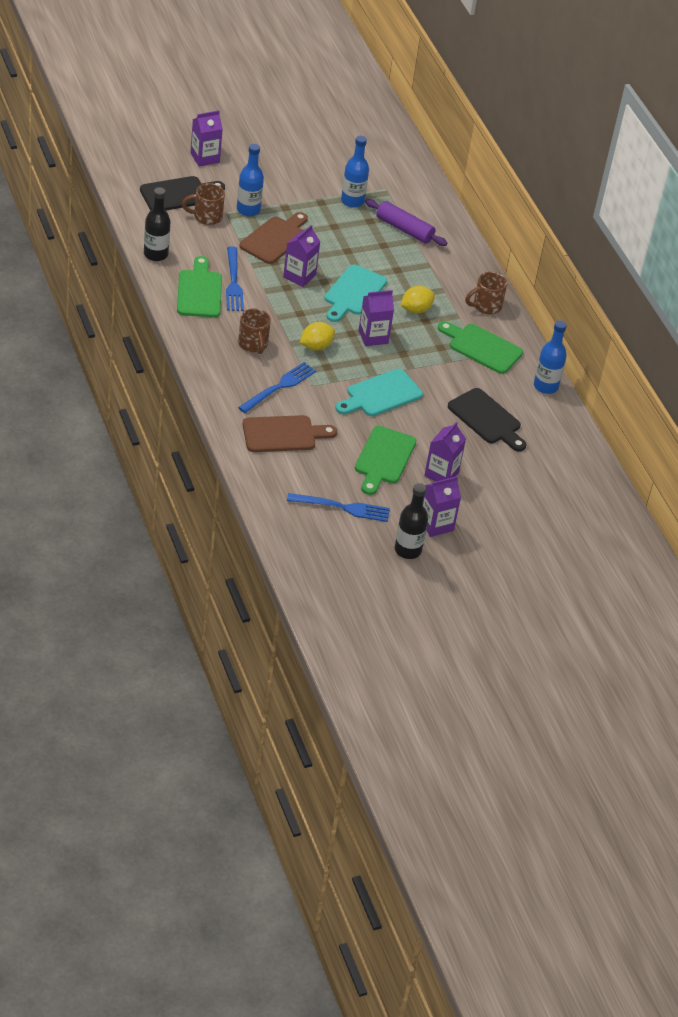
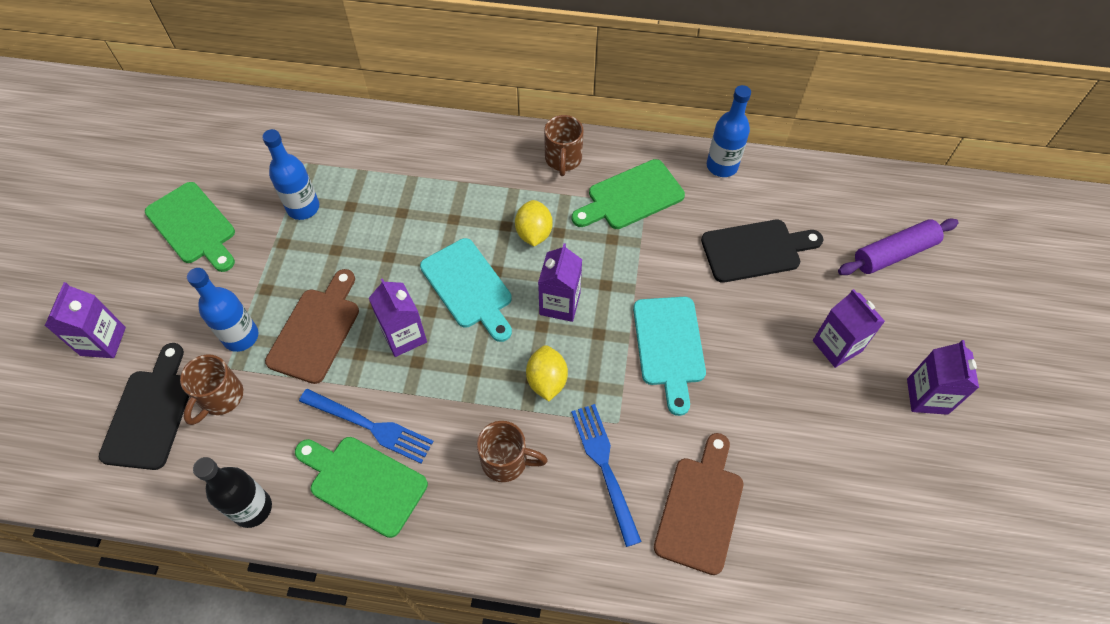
camera: 55 degrees left, 15 degrees up
brown cutting board [239,212,308,264] -> brown cutting board turned 45 degrees clockwise [265,269,359,384]
blue fork [287,493,390,522] -> none
green cutting board [355,426,416,495] -> green cutting board moved to [145,182,235,272]
purple rolling pin [365,199,447,246] -> purple rolling pin moved to [838,218,959,275]
black bottle [395,483,428,559] -> none

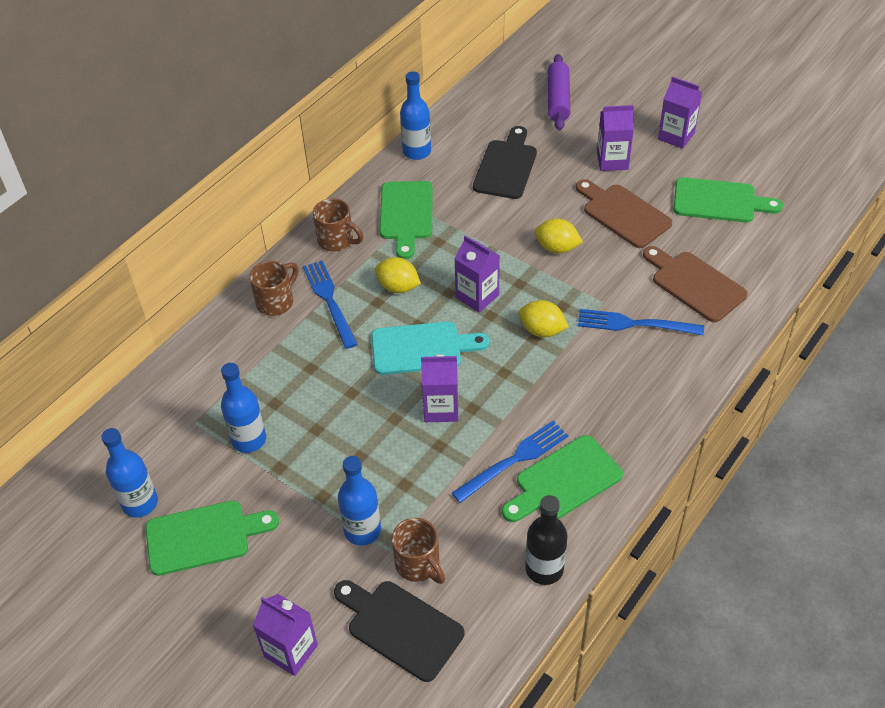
camera: 60 degrees left, 10 degrees down
brown cutting board [265,269,359,384] -> brown cutting board moved to [576,179,672,248]
brown mug [477,421,548,482] -> brown mug moved to [250,261,298,316]
turquoise cutting board [633,297,706,416] -> yellow lemon [534,219,583,254]
none -> blue bottle [101,428,158,518]
none -> blue fork [303,260,357,349]
none -> green cutting board [674,177,783,223]

